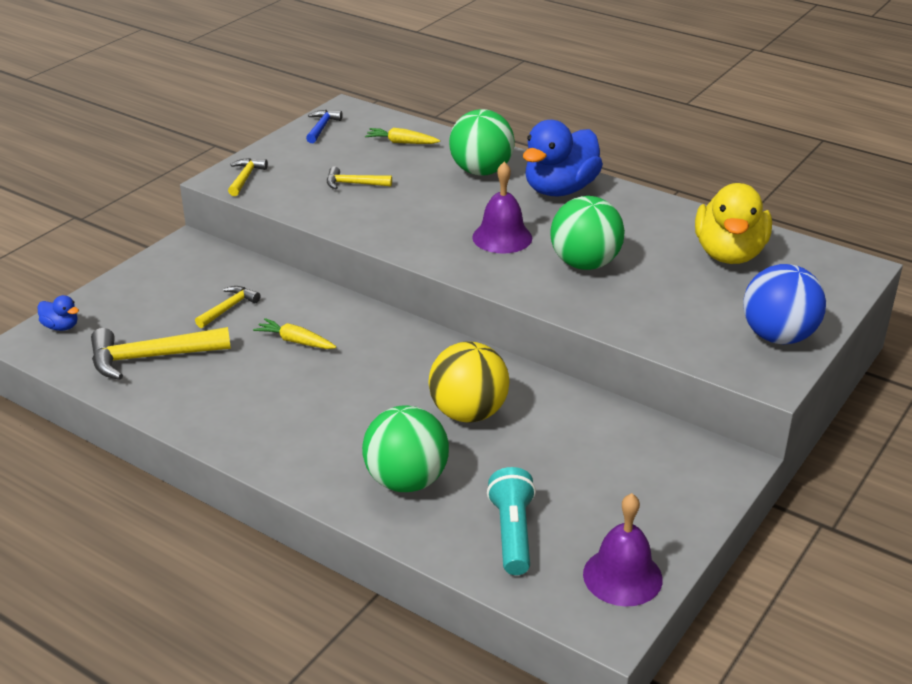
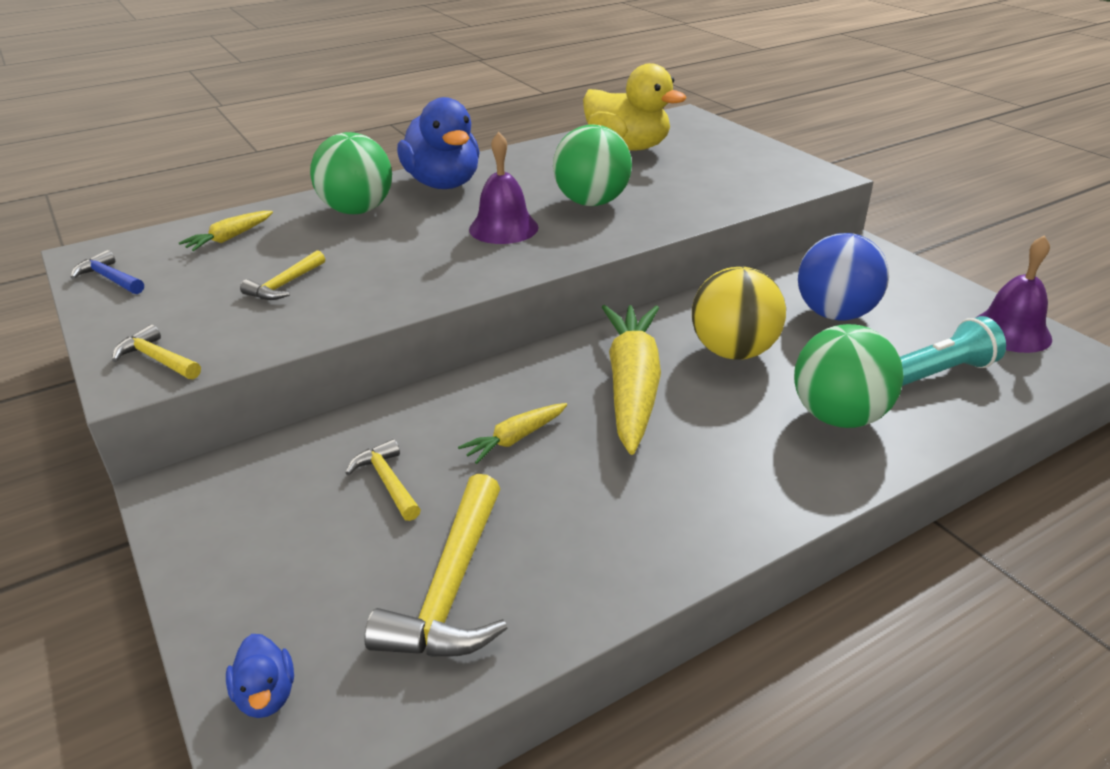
camera: 65 degrees left, 0 degrees up
blue duck [38,295,79,331] -> blue duck turned 105 degrees clockwise [226,634,294,718]
turquoise flashlight [487,467,536,575] -> turquoise flashlight turned 135 degrees clockwise [900,316,1006,386]
blue ball [743,264,826,344] -> blue ball moved to [798,233,889,321]
none -> yellow carrot [602,305,661,455]

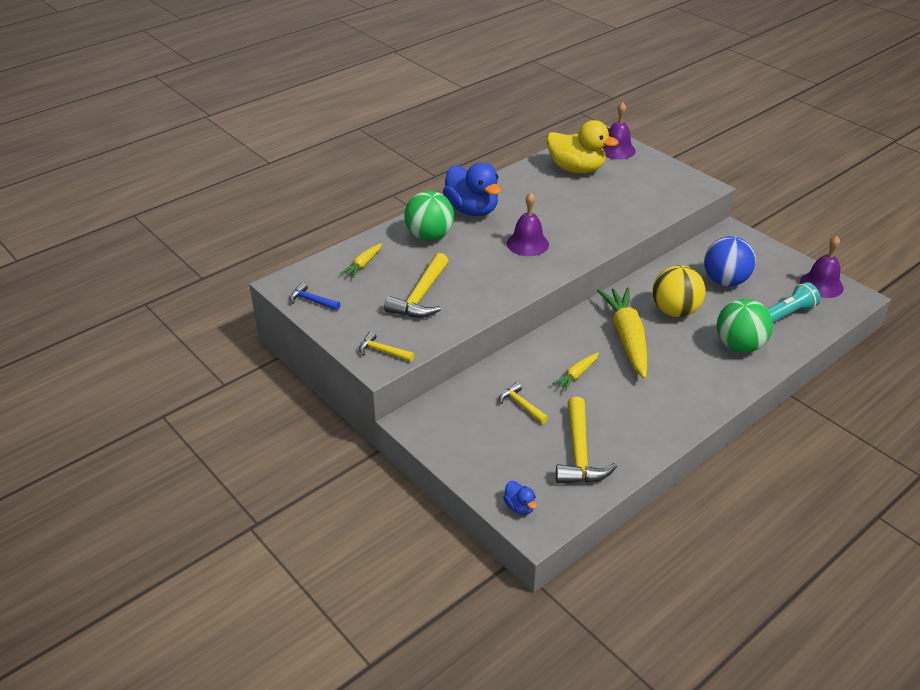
camera: 10 degrees left, 5 degrees up
yellow hammer [240,250,325,300] -> yellow hammer [384,253,448,318], size x1.82
green ball [553,124,632,206] -> none
none -> purple bell [603,102,636,160]

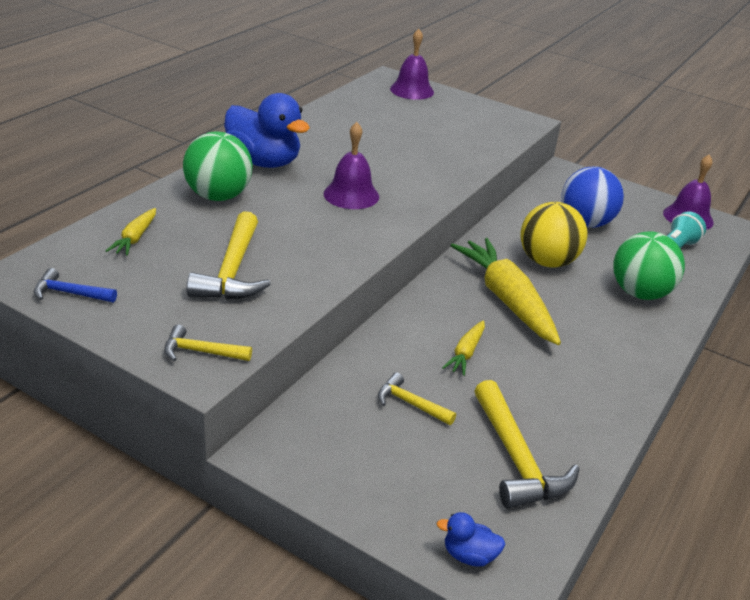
camera: 20 degrees left, 5 degrees down
blue duck [503,481,537,515] -> blue duck turned 150 degrees clockwise [436,512,505,567]
yellow duck [546,120,619,173] -> none

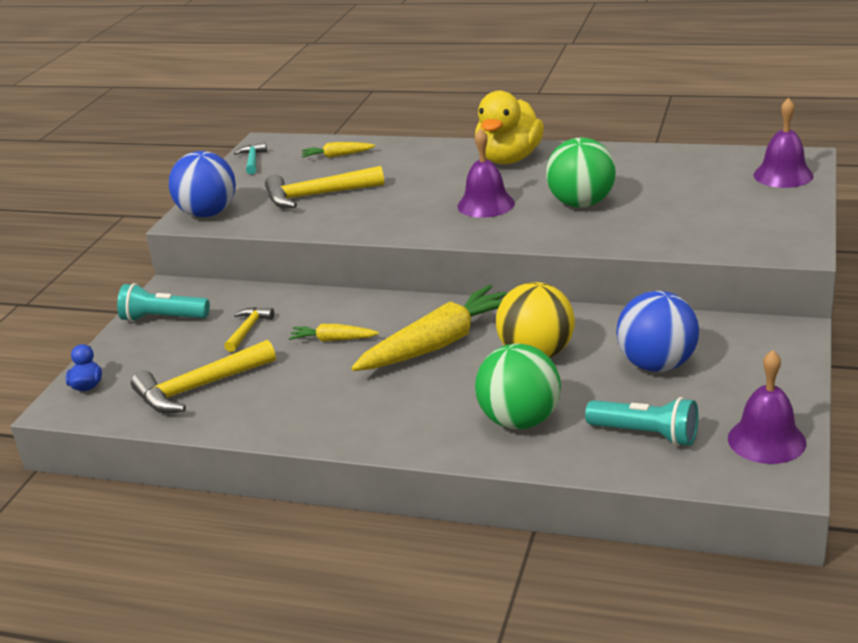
camera: 80 degrees right, 5 degrees down
blue hammer [34,268,117,302] -> turquoise hammer [234,142,267,175]
yellow hammer [164,325,252,361] -> blue ball [169,151,236,217]
green ball [183,131,253,201] -> green ball moved to [546,138,616,208]
blue duck [224,93,310,168] -> yellow duck [475,91,544,164]
none -> turquoise flashlight [117,283,210,322]

